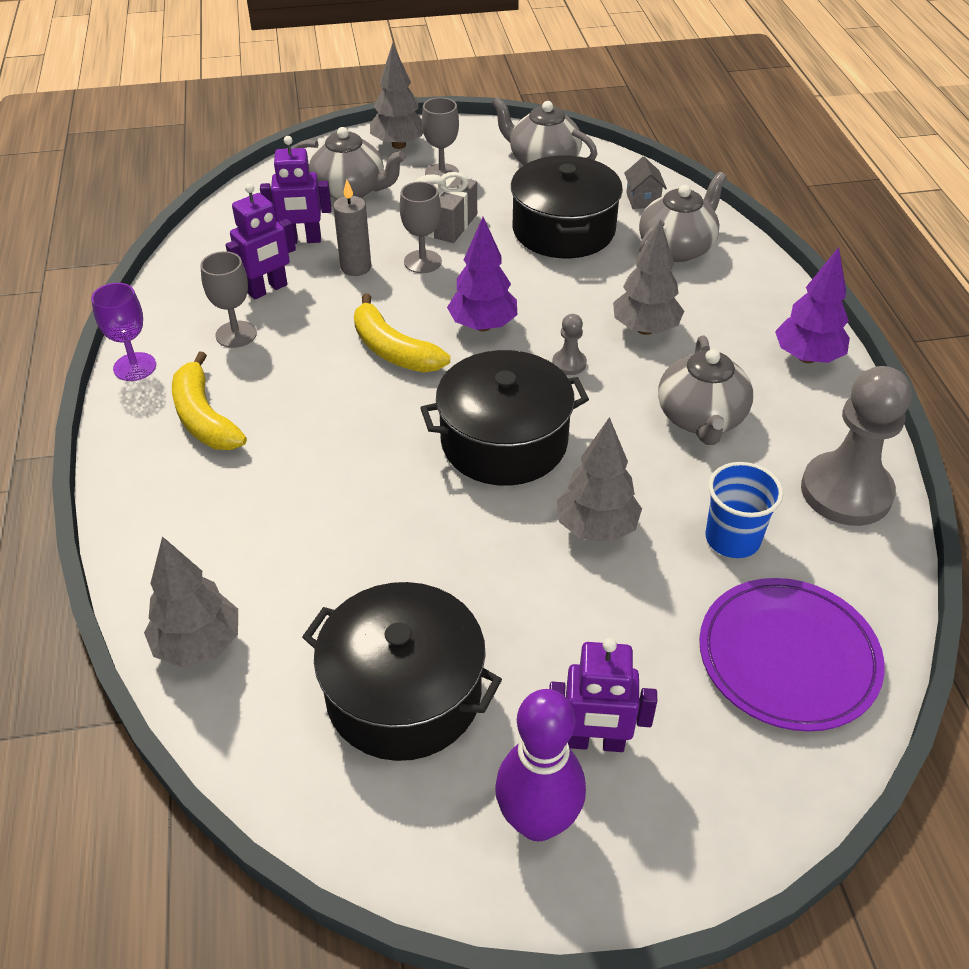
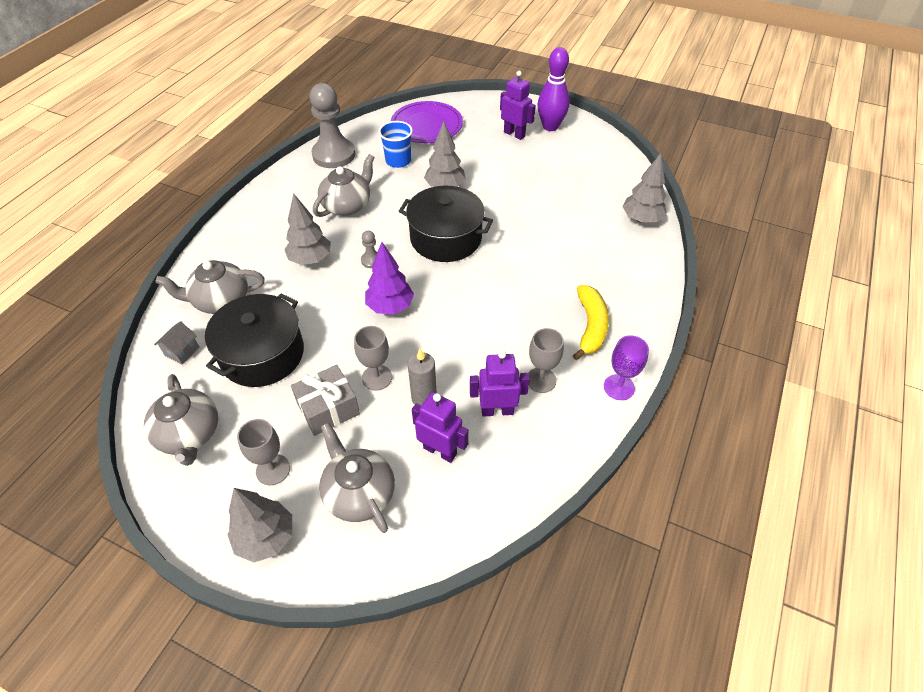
camera: 145 degrees left, 5 degrees up
black pot [302,582,502,761] -> none
yellow banana [354,293,450,372] -> none
purple tree [775,247,850,363] -> none

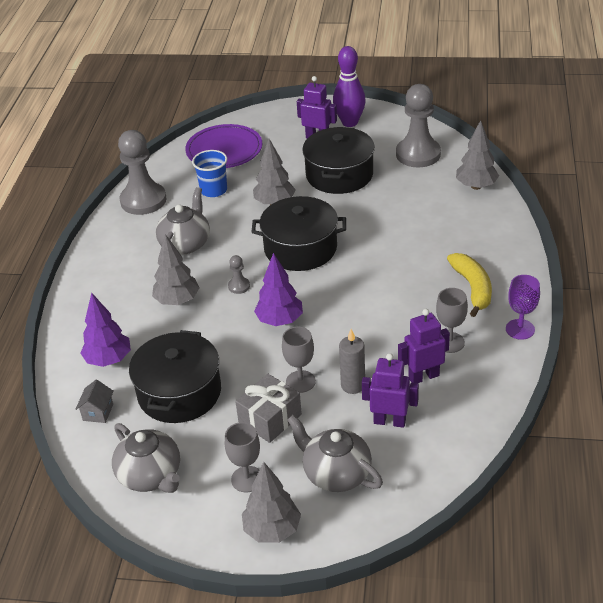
camera: 15 degrees left, 10 degrees down
grey teapot [155,260,265,314] -> purple tree [80,292,131,367]
none -> black pot [302,127,375,194]
none -> grey pawn [396,84,441,167]

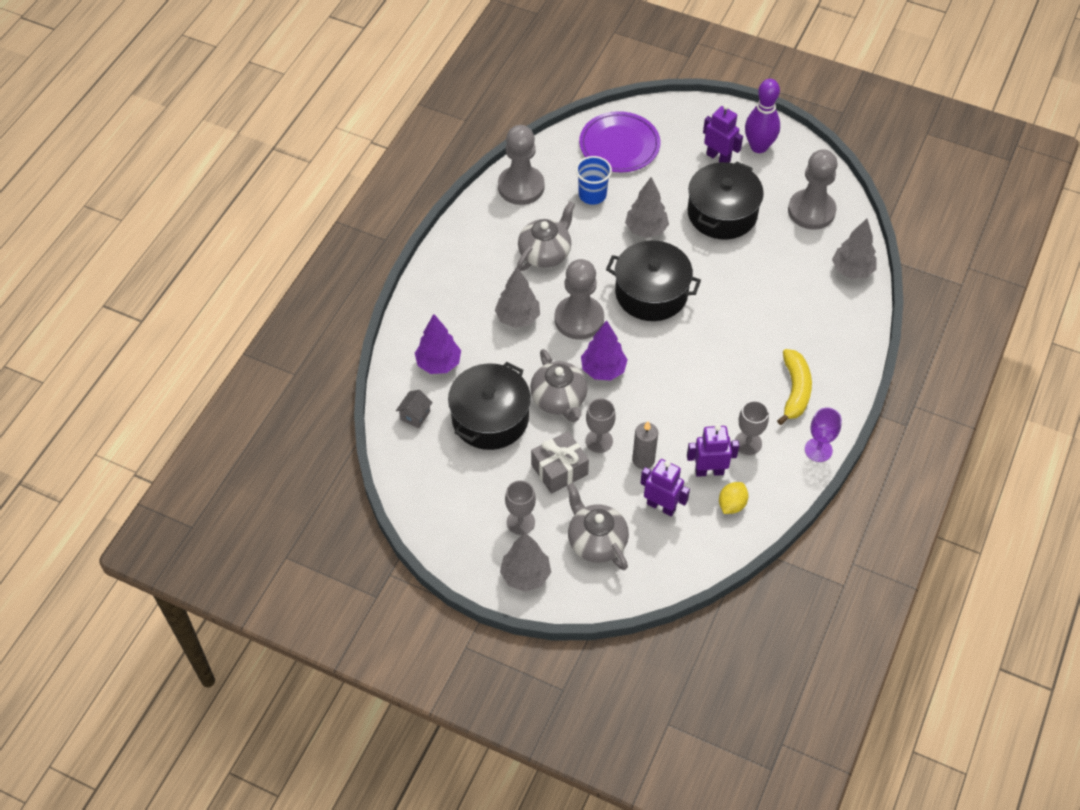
camera: 15 degrees right, 15 degrees up
grey teapot [112,423,180,493] -> grey teapot moved to [530,349,588,422]
grey pawn [228,255,250,294] -> grey pawn [555,259,604,340], size x2.33
none -> yellow lemon [719,482,748,514]

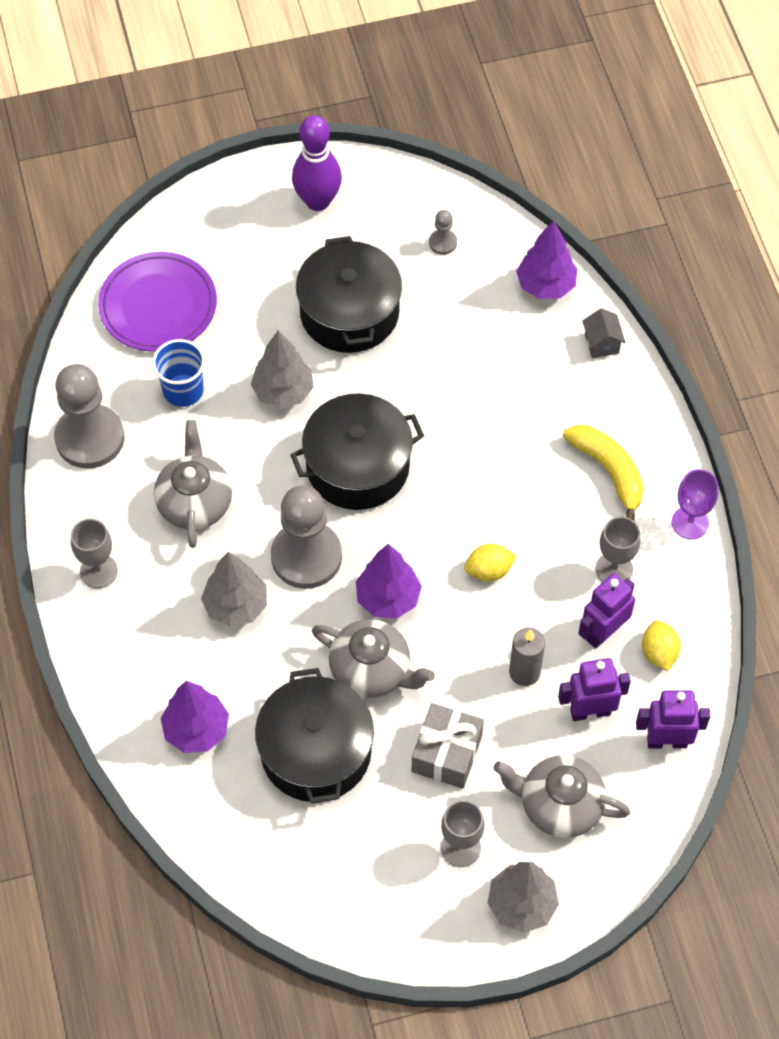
camera: 40 degrees left, 5 degrees up
grey house [396,390,433,428] -> grey house moved to [582,308,625,358]
grey goblet [585,398,616,453] -> grey goblet moved to [71,518,118,588]
purple robot [703,104,743,163] -> purple robot moved to [636,690,710,748]
grey pawn [788,149,837,230] -> grey pawn [429,210,457,255], size x0.43
grey tree [832,219,876,279] -> purple tree [516,220,577,299]
none -> yellow lemon [464,544,516,582]

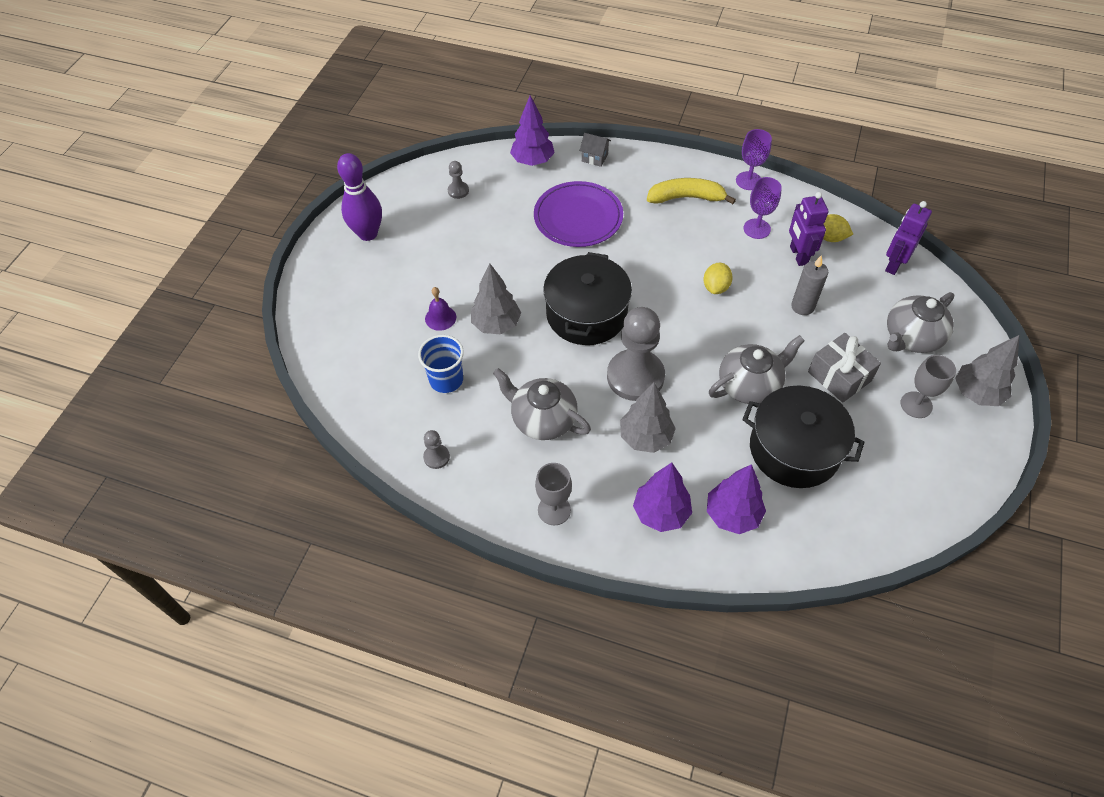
camera: 55 degrees left, 5 degrees down
grey pawn [54,364,124,468] -> grey pawn [423,430,450,469], size x0.43
purple plate [98,252,217,352] -> purple plate moved to [534,181,623,247]
black pot [296,236,402,353] -> none
purple tree [356,544,422,619] -> purple tree moved to [633,462,692,532]
purple robot [558,658,631,721] -> none
grey goblet [596,517,641,582] -> purple goblet [744,177,782,239]
none -> purple bell [425,287,456,331]

